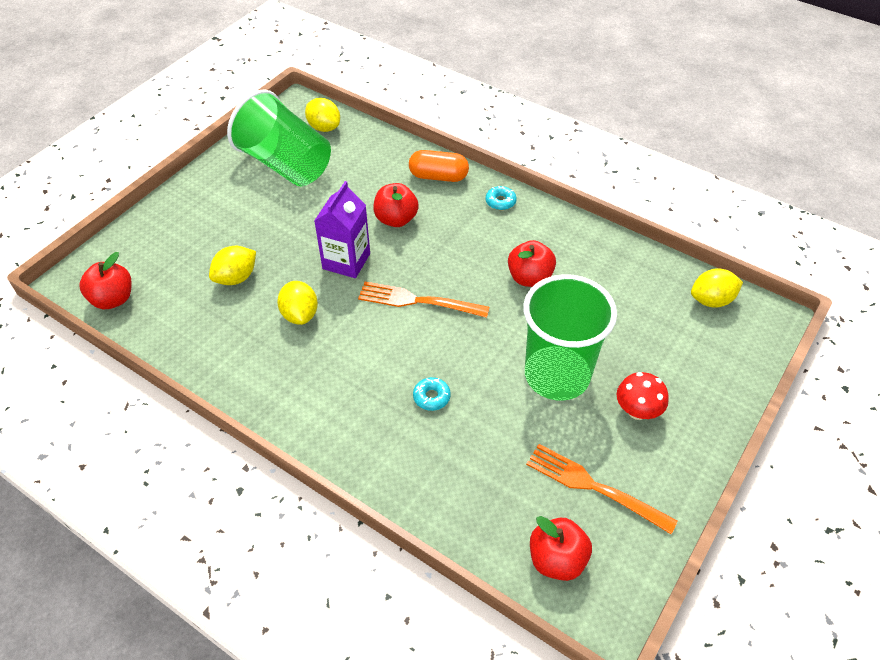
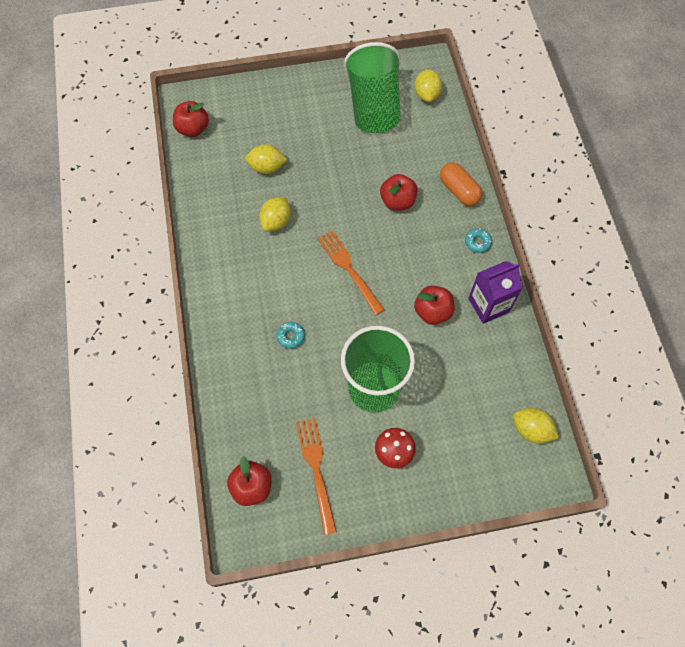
camera: 45 degrees right, 15 degrees up
purple carton [314,181,370,278] -> purple carton moved to [468,261,523,324]

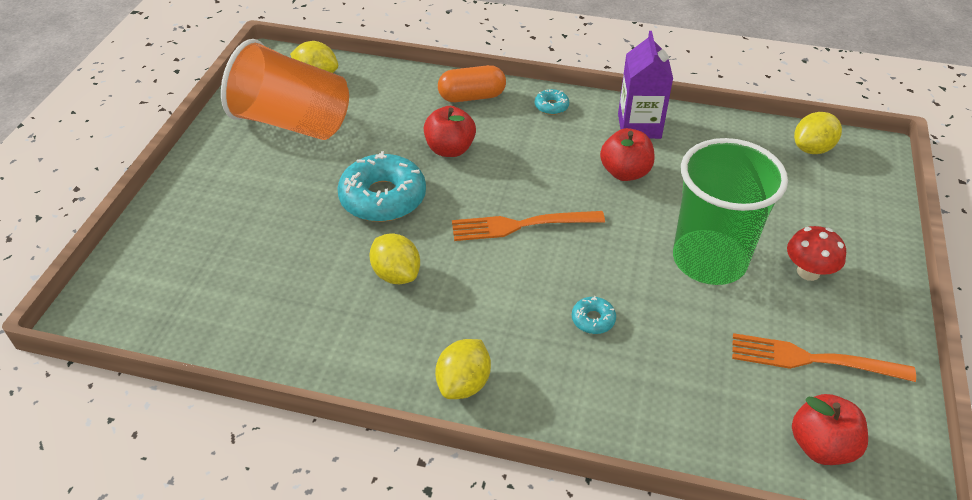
camera: 65 degrees left, 20 degrees down
red apple [173,101,209,137] -> none
yellow lemon [245,144,287,174] -> yellow lemon moved to [435,339,491,399]
green cup [344,42,401,133] -> orange cup [221,39,349,140]
none -> turquoise donut [337,151,426,222]

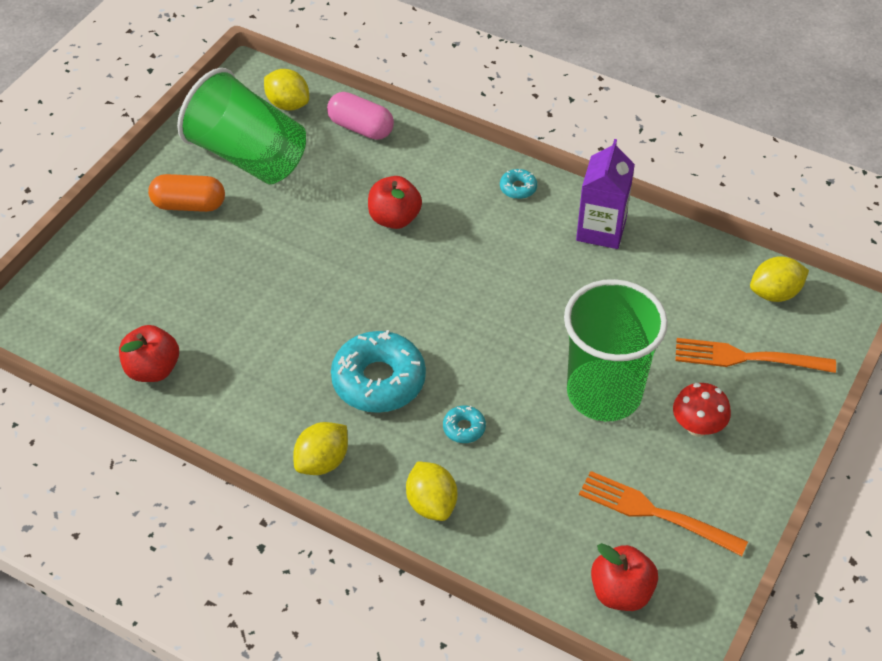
camera: 15 degrees right, 5 degrees up
orange cup [221,39,349,140] -> green cup [177,68,306,184]
turquoise donut [337,151,426,222] -> turquoise donut moved to [331,330,426,413]
yellow lemon [369,233,420,284] -> yellow lemon moved to [406,461,457,521]
orange capsule [438,65,506,102] -> orange capsule moved to [148,174,225,212]
orange fork [452,211,605,241] -> orange fork moved to [675,338,836,373]
red apple [600,128,655,181] -> red apple moved to [119,325,179,382]
none -> pink capsule [327,92,394,140]

